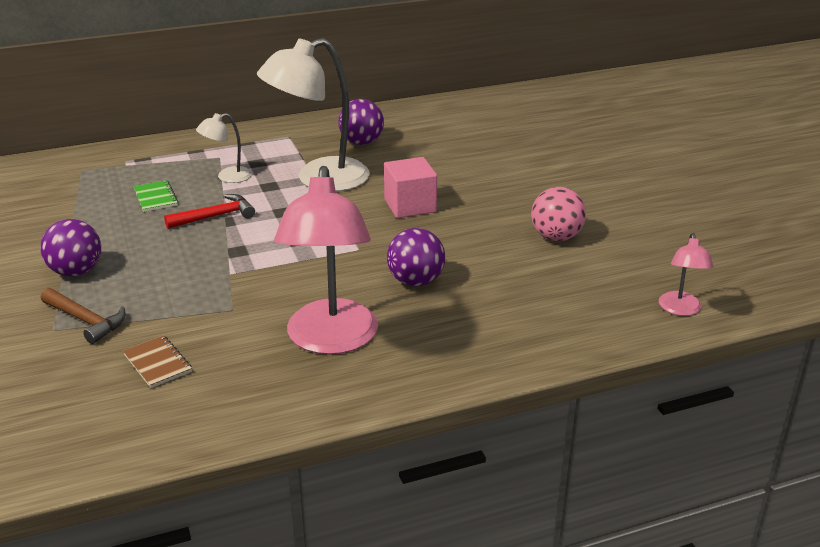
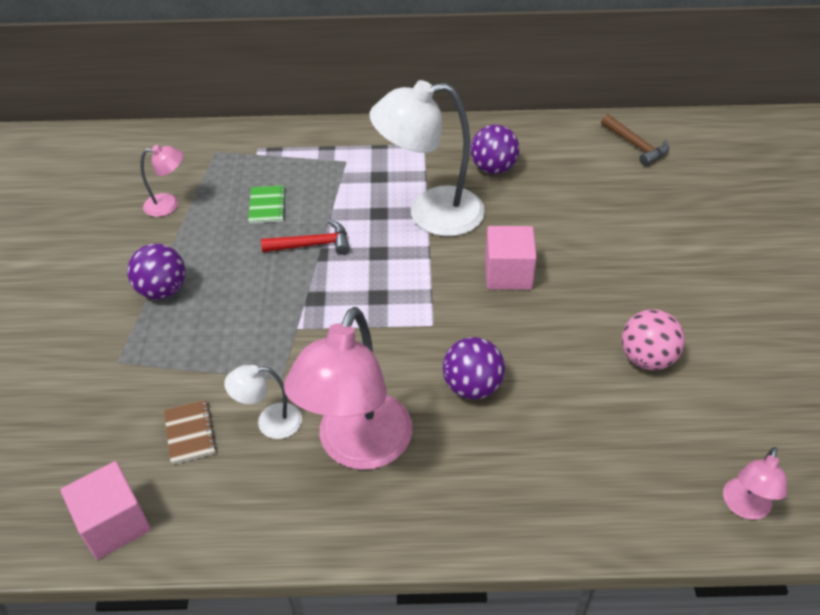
camera: 20 degrees right, 15 degrees up
brown hammer [41,288,126,344] -> brown hammer moved to [601,114,669,166]
white lamp [196,113,252,183] -> white lamp moved to [224,365,302,439]
none -> pink cube [61,461,151,559]
none -> pink lamp [140,145,183,217]

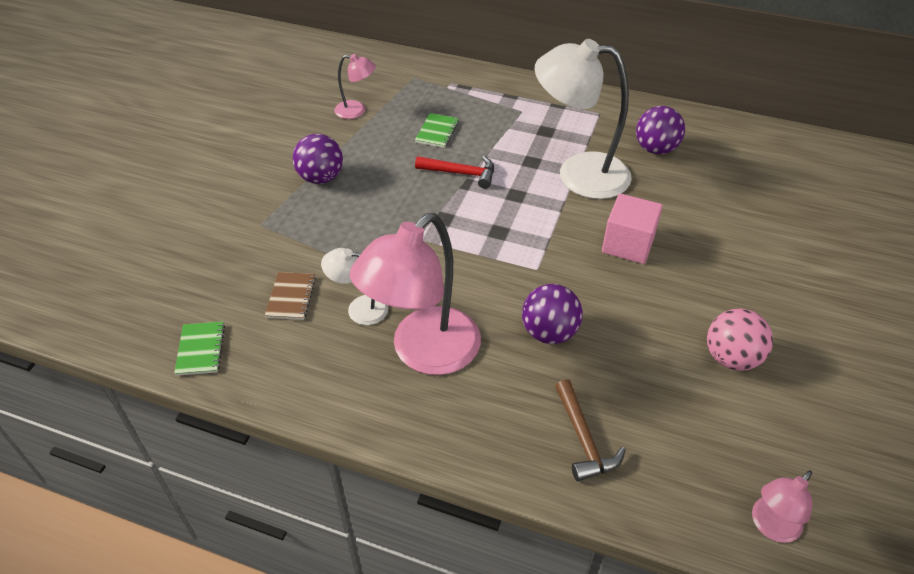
camera: 20 degrees right, 0 degrees up
pink cube [61,461,151,559] -> green notebook [174,321,225,376]
brown hammer [601,114,669,166] -> brown hammer moved to [555,379,626,481]

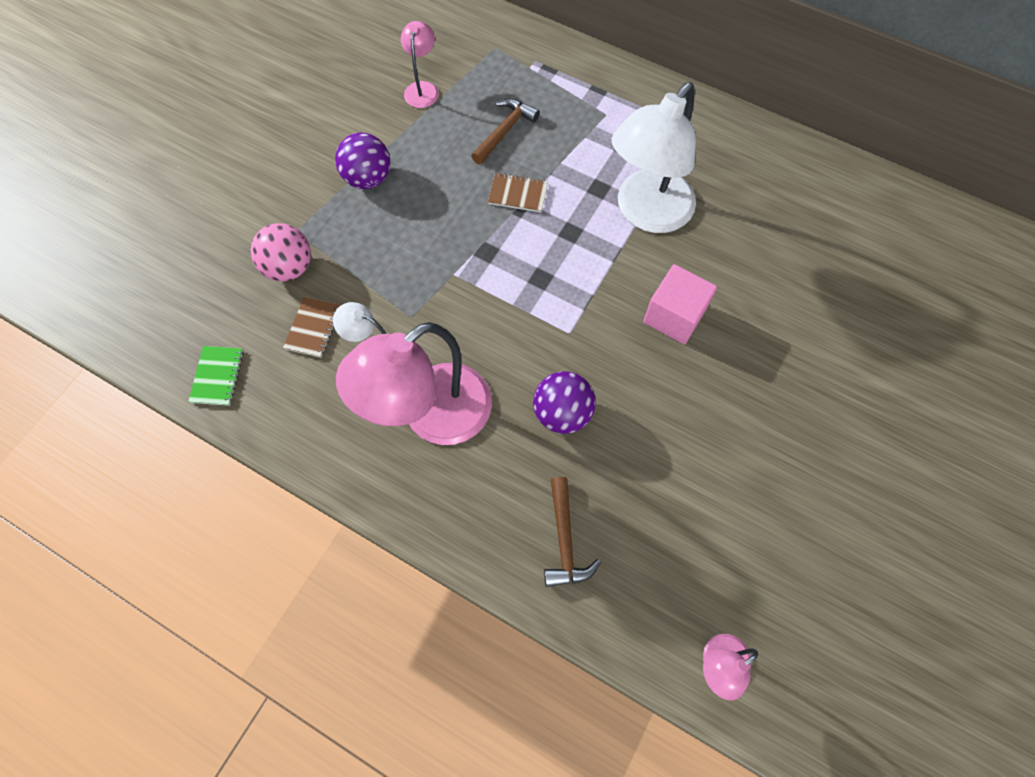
camera: 10 degrees right, 20 degrees up
pink lamp [334,54,376,119] -> pink lamp turned 105 degrees counterclockwise [401,21,439,108]
green notebook [415,113,459,148] -> brown hammer [471,99,540,165]
red hammer [415,156,494,189] -> brown notebook [488,173,548,212]
white lamp [535,39,632,199] -> white lamp turned 75 degrees counterclockwise [611,82,696,233]
purple ball [636,106,685,154] -> none
pink ball [707,309,773,371] -> pink ball moved to [251,223,311,281]

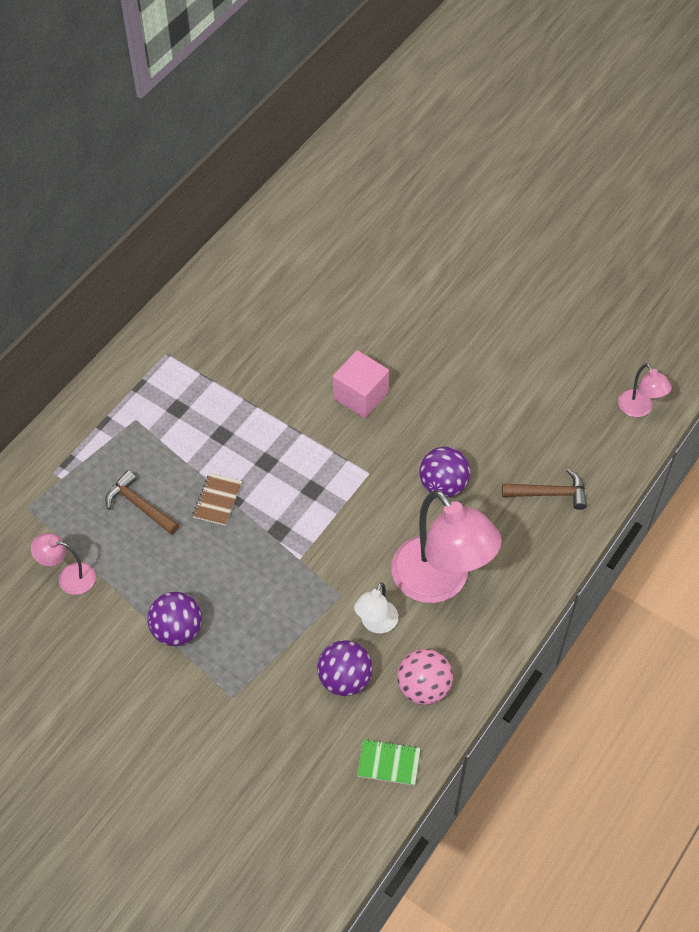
camera: 85 degrees left, 10 degrees down
pink ball [251,223,311,281] -> pink ball moved to [397,649,453,705]
brown notebook [283,297,340,358] -> purple ball [317,640,373,696]
white lamp [611,82,696,233] -> none

